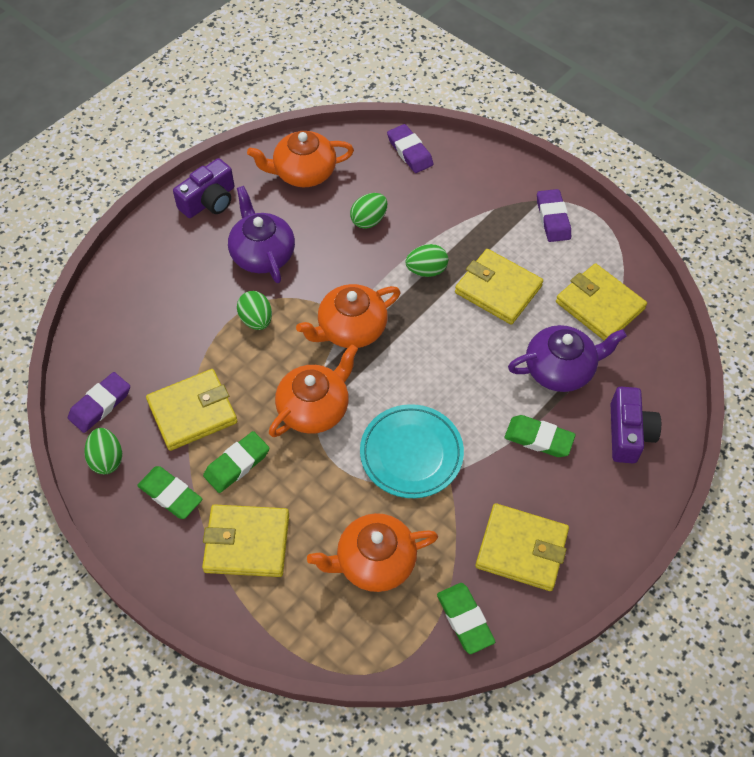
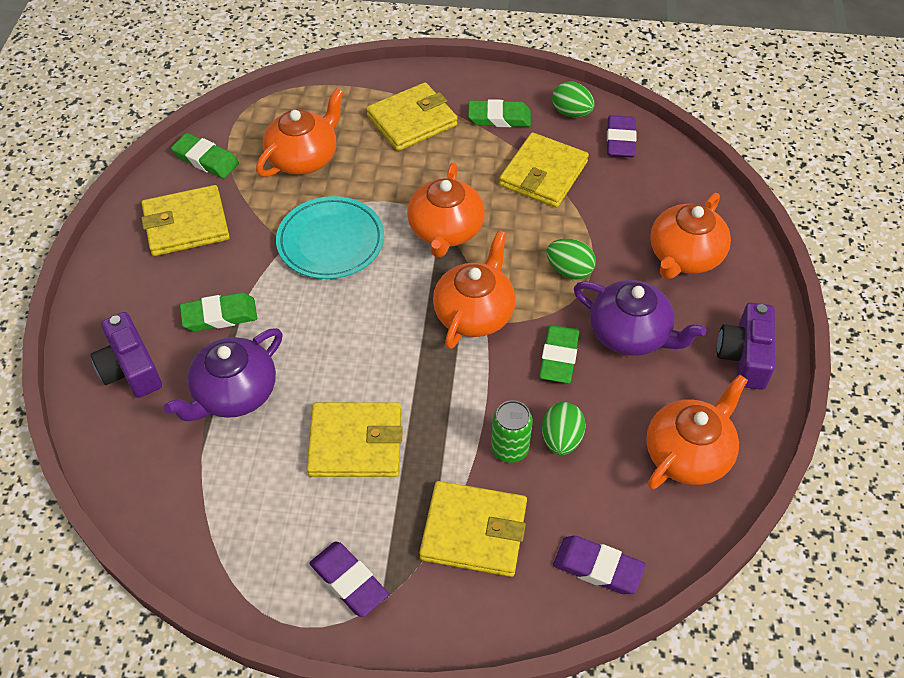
camera: 145 degrees right, 5 degrees down
green eraser [203,431,270,493] -> green eraser moved to [539,325,580,383]
green egg [406,244,448,277] -> none
yellow wallet [556,263,647,341] -> yellow wallet moved to [419,481,527,577]
none -> green can [491,400,533,463]
none -> orange teapot [650,193,731,279]

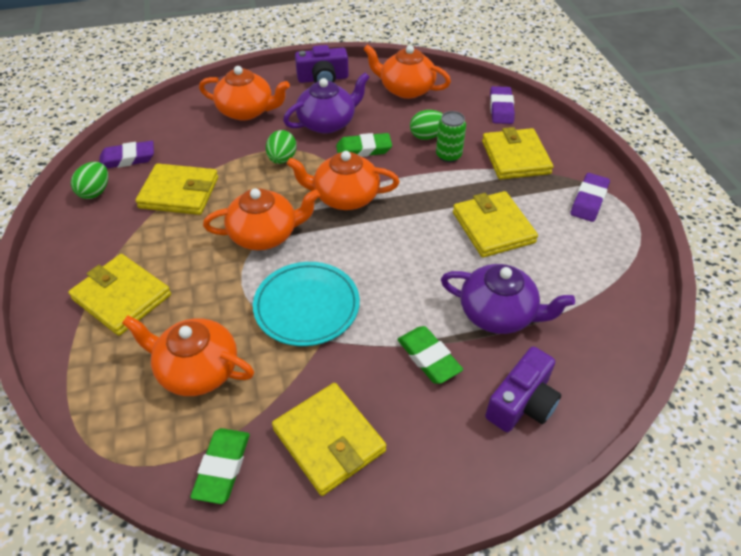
camera: 110 degrees left, 5 degrees down
green eraser [468,99,531,127] -> none
purple teapot [574,280,706,356] -> purple teapot turned 45 degrees clockwise [283,73,370,134]

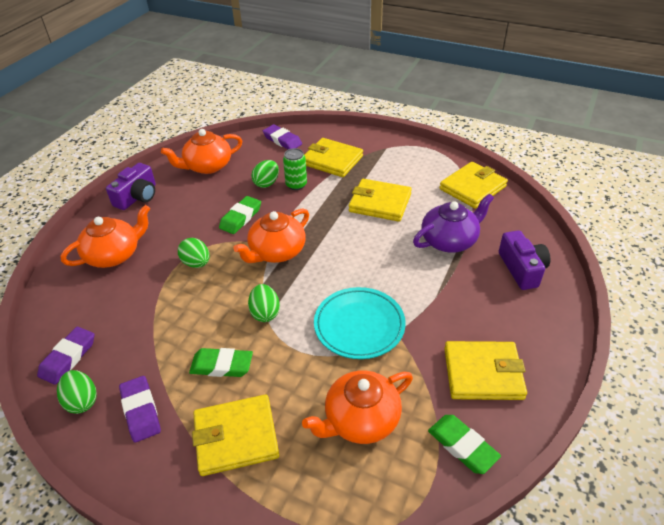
camera: 50 degrees left, 5 degrees down
yellow wallet [135,163,218,215] -> yellow wallet moved to [439,162,508,209]
orange teapot [203,188,320,250] -> green egg [248,284,280,322]
purple teapot [283,73,370,134] -> none
green eraser [397,326,463,384] -> green eraser moved to [189,348,253,377]
purple eraser [570,173,610,222] -> purple eraser moved to [119,376,161,442]

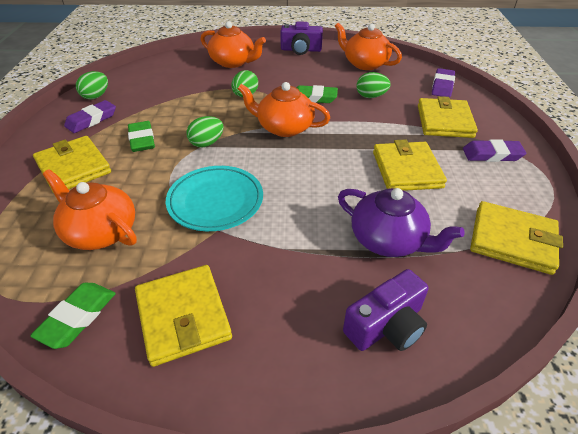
camera: 65 degrees right, 0 degrees up
purple eraser [37,327,94,385] -> purple eraser moved to [463,139,527,162]
green can [283,148,307,190] -> none

